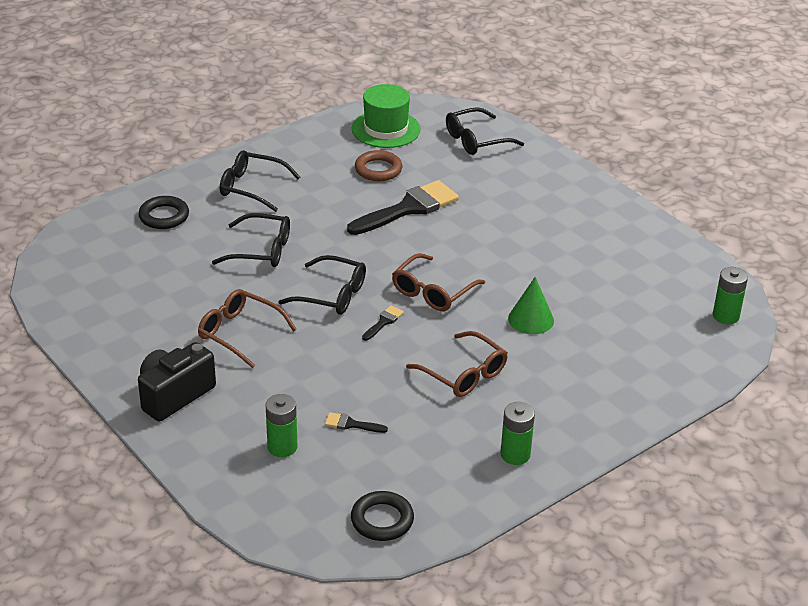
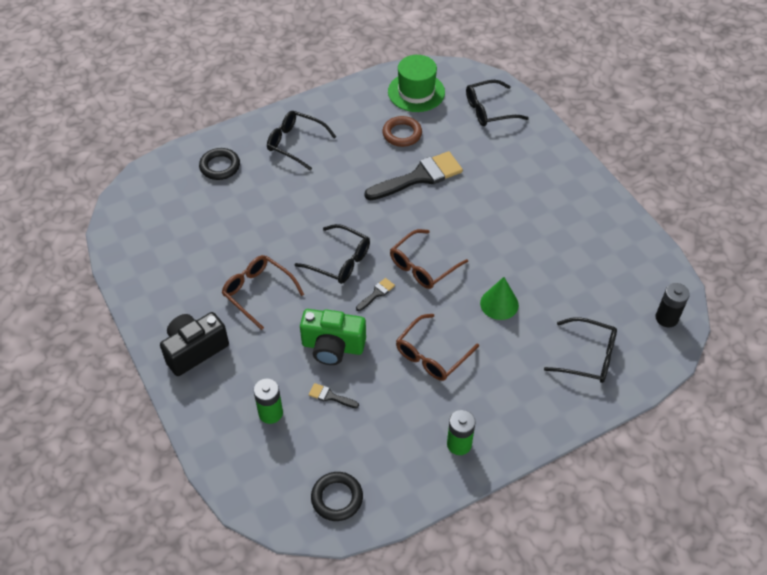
camera: 10 degrees right, 15 degrees up
black glasses [212,213,290,267] -> black glasses moved to [544,317,617,383]
brown glasses [406,331,508,397] -> brown glasses turned 75 degrees clockwise [396,314,479,381]
green battery [713,267,748,324] -> black battery [656,283,690,327]
none -> green camera [300,309,366,365]

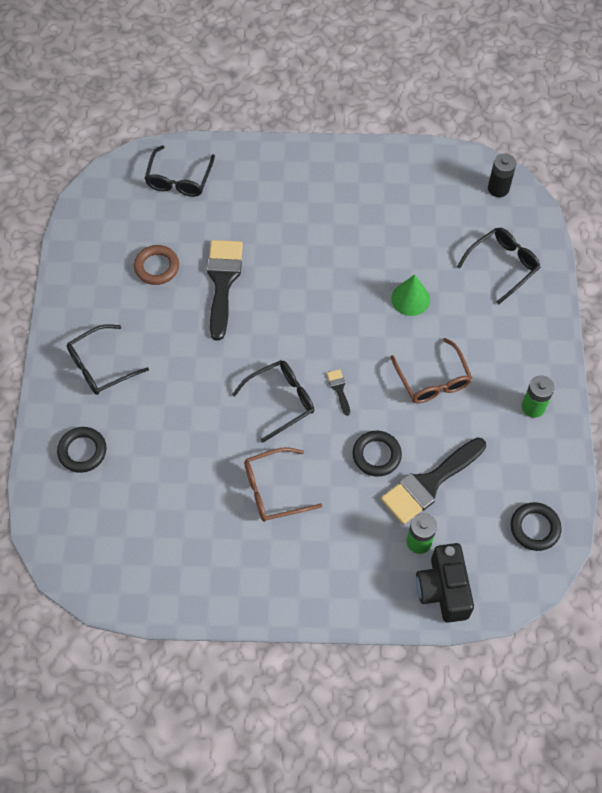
camera: 60 degrees left, 10 degrees up
black camera [160,312,229,376] -> black camera moved to [416,543,474,623]
green camera [300,309,366,365] -> black ring [353,431,402,477]
black brush [309,383,359,408] -> black brush [381,437,486,525], size x2.34
green hat [388,55,445,112] -> none
brown glasses [390,229,468,289] -> none

